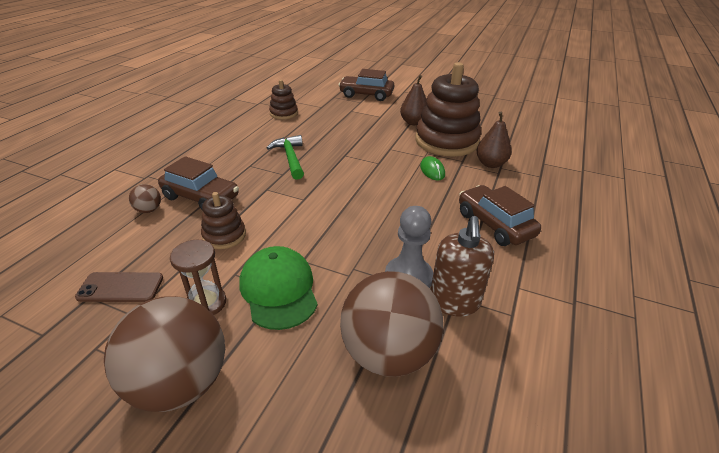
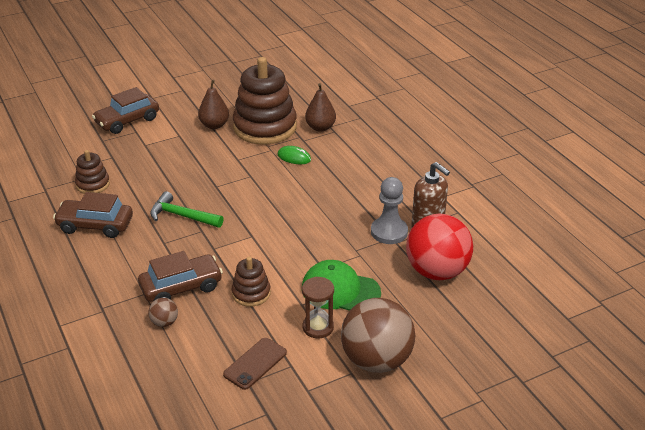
camera: 50 degrees left, 0 degrees up
brown ball [340,271,443,377] -> red ball [406,214,473,280]
brown car [459,185,541,246] -> brown car moved to [53,192,133,238]

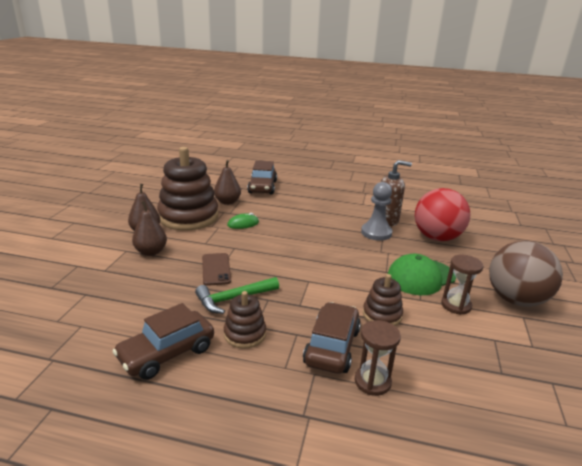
camera: 50 degrees left, 10 degrees down
brown stacking toy [75,150,110,194] -> brown stacking toy moved to [224,291,266,348]
brown car [92,87,159,134] -> brown car moved to [247,161,277,195]
brown ball [148,298,178,327] -> brown hourglass [355,320,401,396]
brown phone [223,338,287,390] -> brown phone moved to [202,253,231,286]
none -> brown pear [132,201,167,256]

